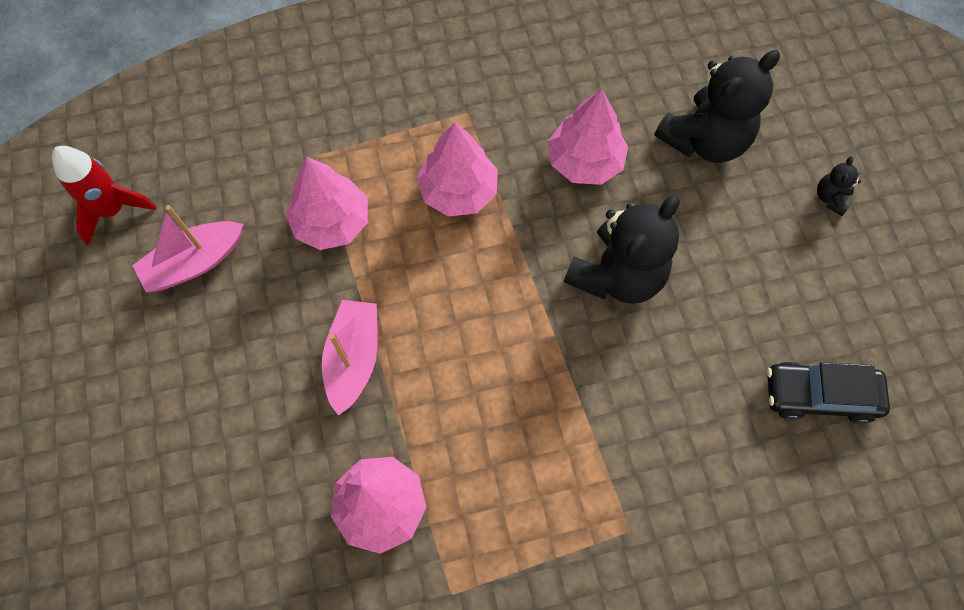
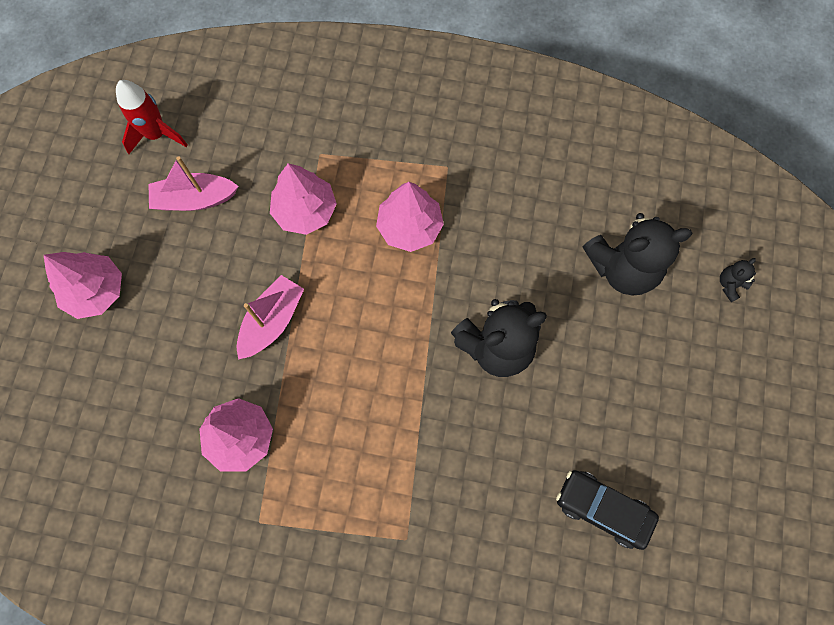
camera: 25 degrees right, 5 degrees up
pink tree [548,89,628,185] -> pink tree moved to [44,252,122,319]
black teddy bear [817,156,861,216] -> black teddy bear moved to [720,258,756,302]

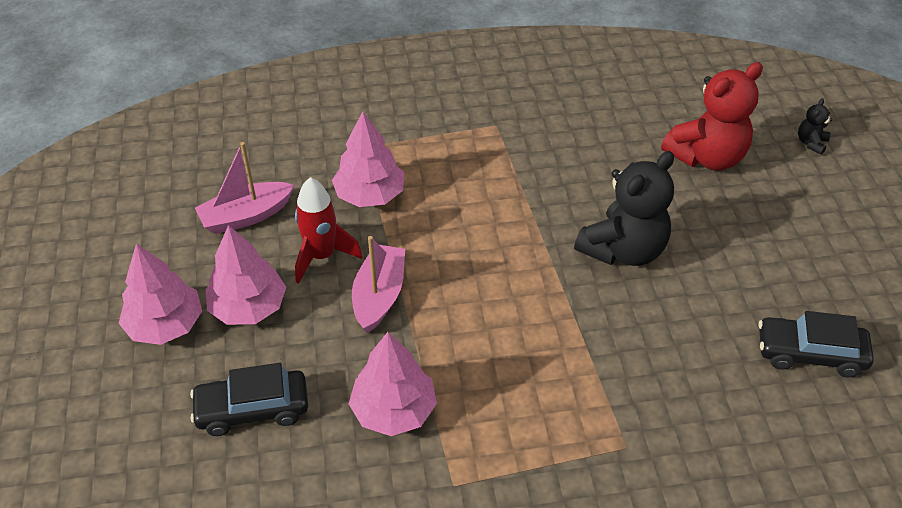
camera: 20 degrees left, 25 degrees down
red rocket [116,80,188,154] -> red rocket moved to [295,177,363,284]
pink tree [376,182,444,252] -> pink tree moved to [206,225,286,325]
black teddy bear [582,213,693,296] -> red teddy bear [661,62,763,171]
none -> black car [190,363,308,436]

